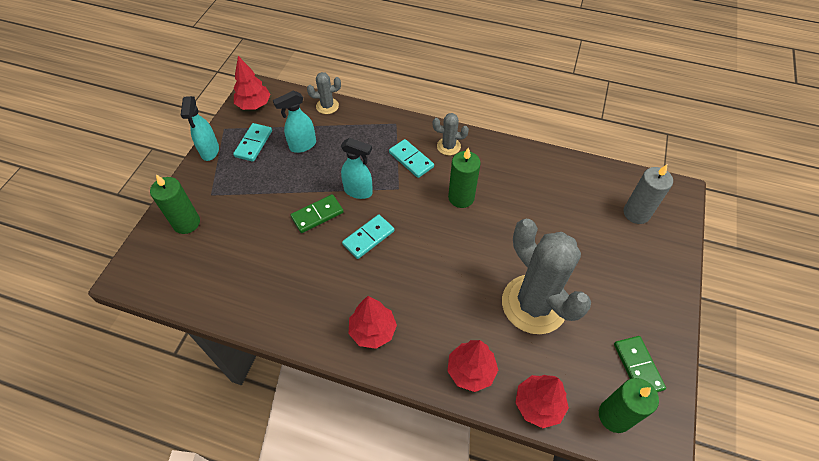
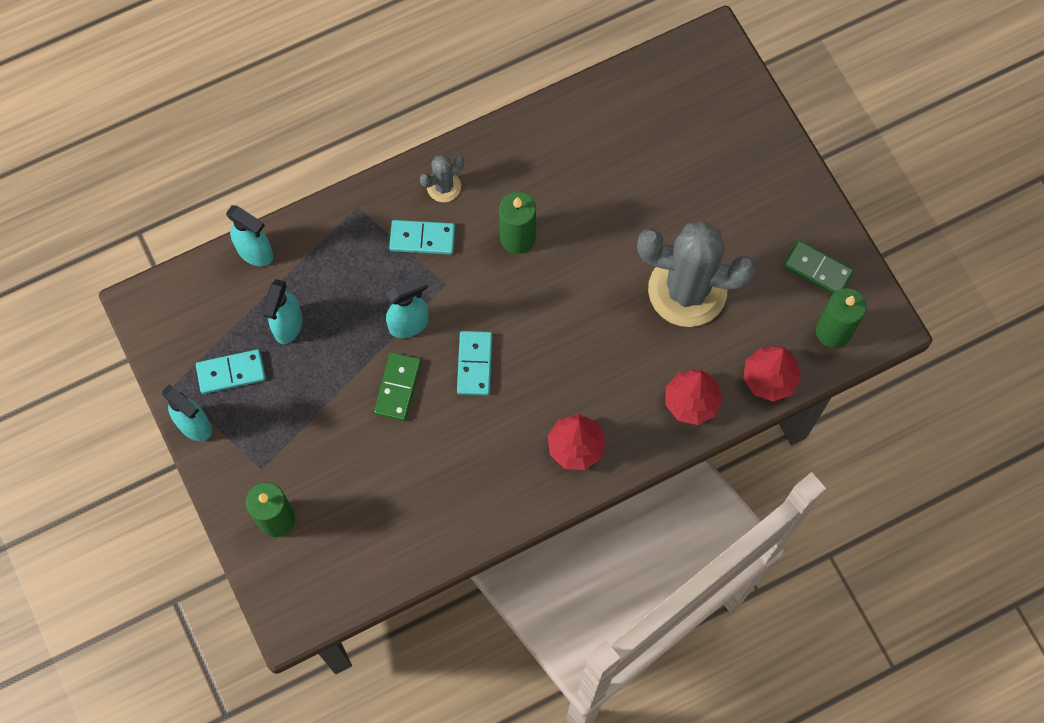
camera: 45 degrees left, 15 degrees up
turquoise domino [233,123,272,162] -> turquoise domino turned 75 degrees counterclockwise [196,349,266,394]
red tree [234,56,271,110] -> none
grey cactus [307,72,341,114] -> turquoise spray bottle [226,205,273,266]
grey candle [623,164,673,224] -> none

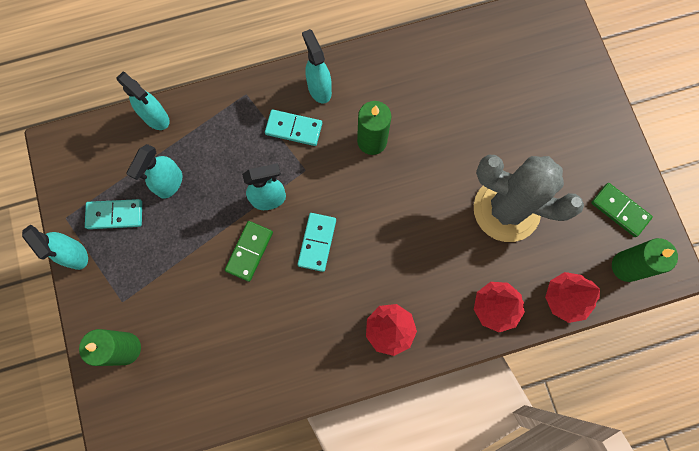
camera: 10 degrees right, 5 degrees up
grey cactus [420,155,464,202] -> turquoise spray bottle [302,29,332,104]

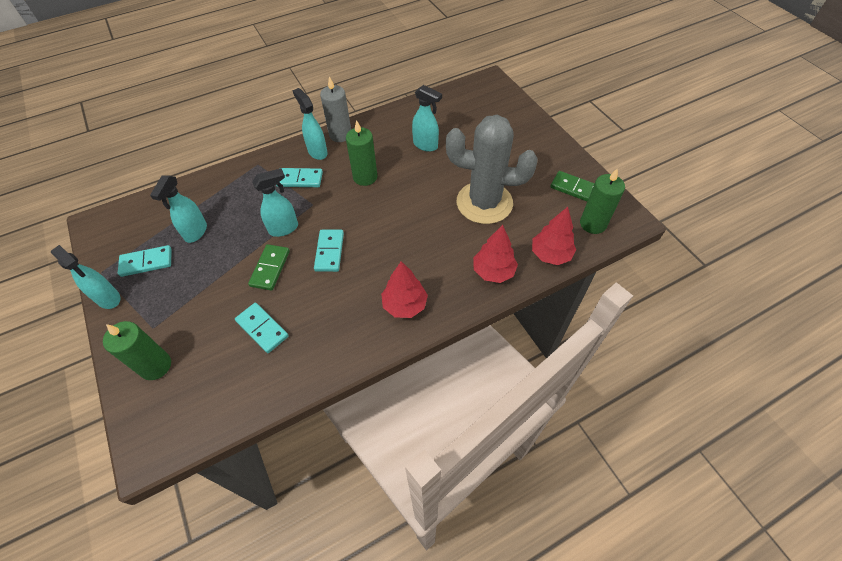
camera: 10 degrees left, 20 degrees down
turquoise spray bottle [117,72,170,130] -> turquoise spray bottle moved to [412,85,442,152]
none -> turquoise domino [235,303,289,353]
none -> grey candle [320,77,351,142]

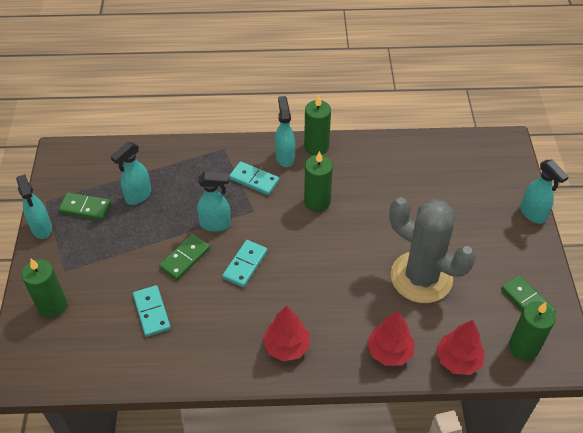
camera: 25 degrees right, 5 degrees down
turquoise domino [118,245,172,277] -> green domino [58,192,111,220]
grey candle [320,77,351,142] -> green candle [304,95,331,155]
turquoise spray bottle [412,85,442,152] -> turquoise spray bottle moved to [520,160,569,224]

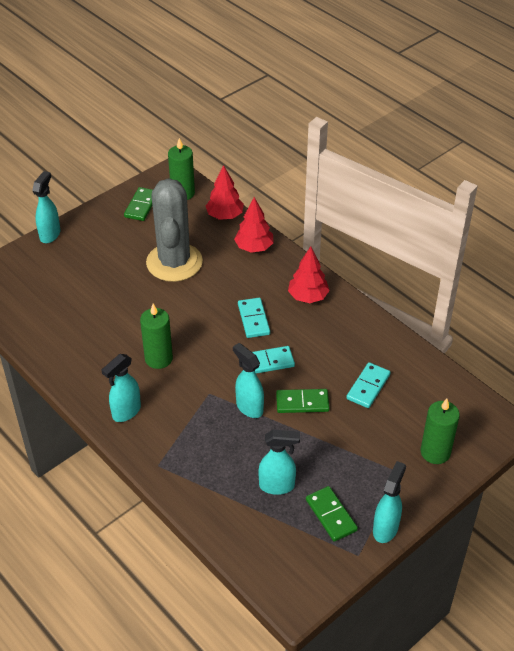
camera: 130 degrees left, 5 degrees down
turquoise domino [229,162,279,195] -> turquoise domino moved to [238,298,270,338]
green candle [304,95,331,155] -> none

